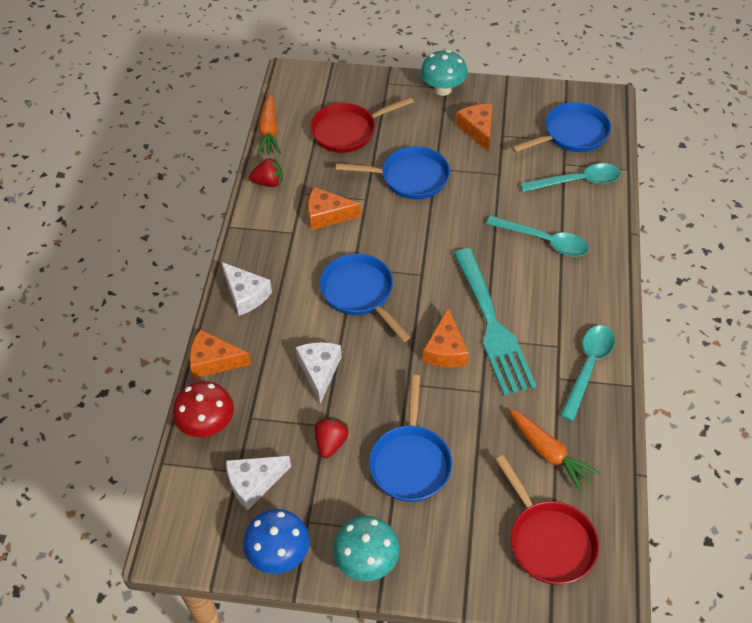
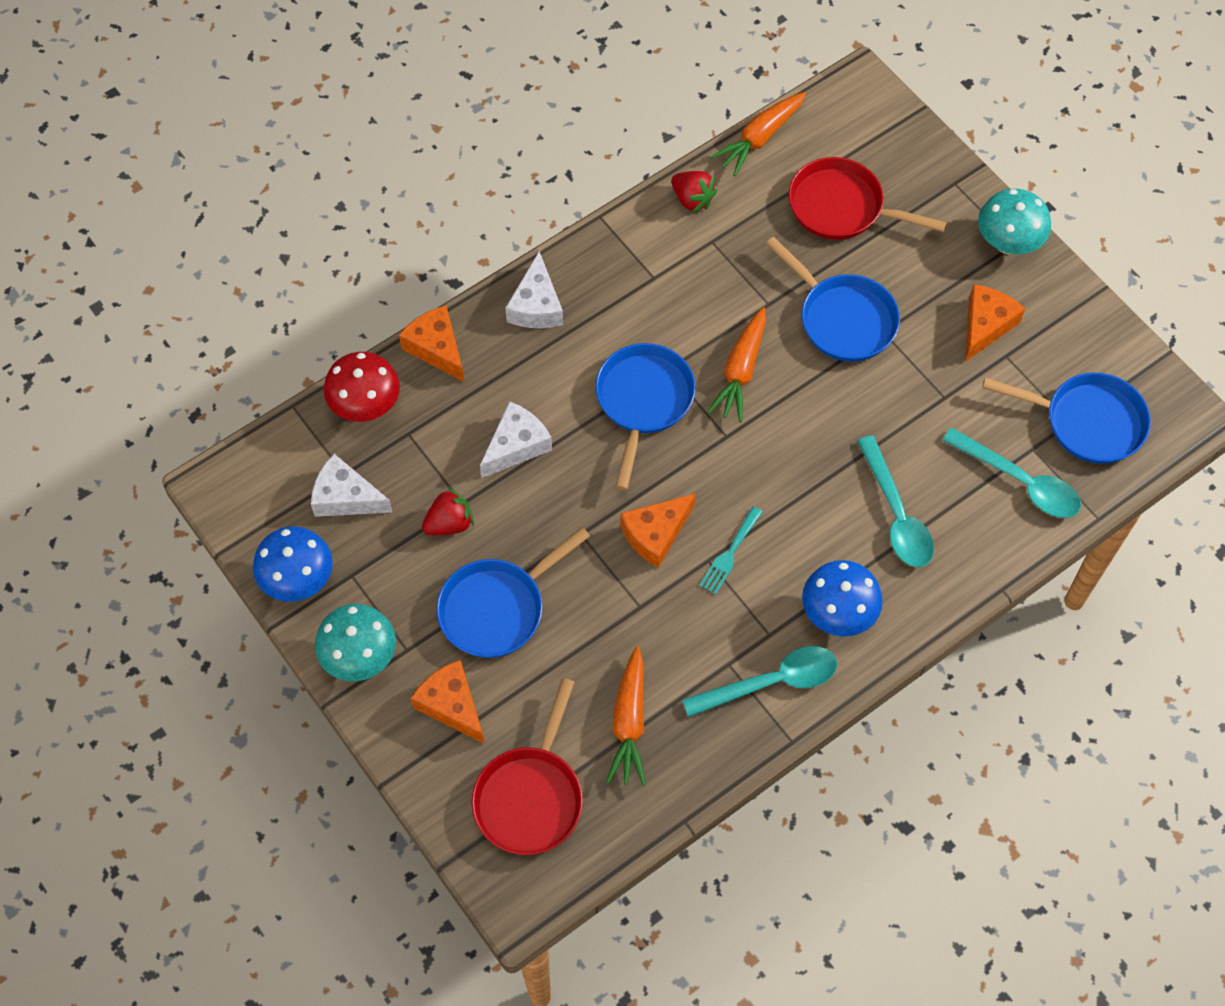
camera: 45 degrees right, 10 degrees up
orange cheese [308,187,361,230] -> orange cheese moved to [411,660,485,744]
turquoise fork [453,248,536,395] -> turquoise fork [699,507,762,594], size x0.42
none -> orange carrot [707,307,766,422]
none -> blue mushroom [802,560,883,637]

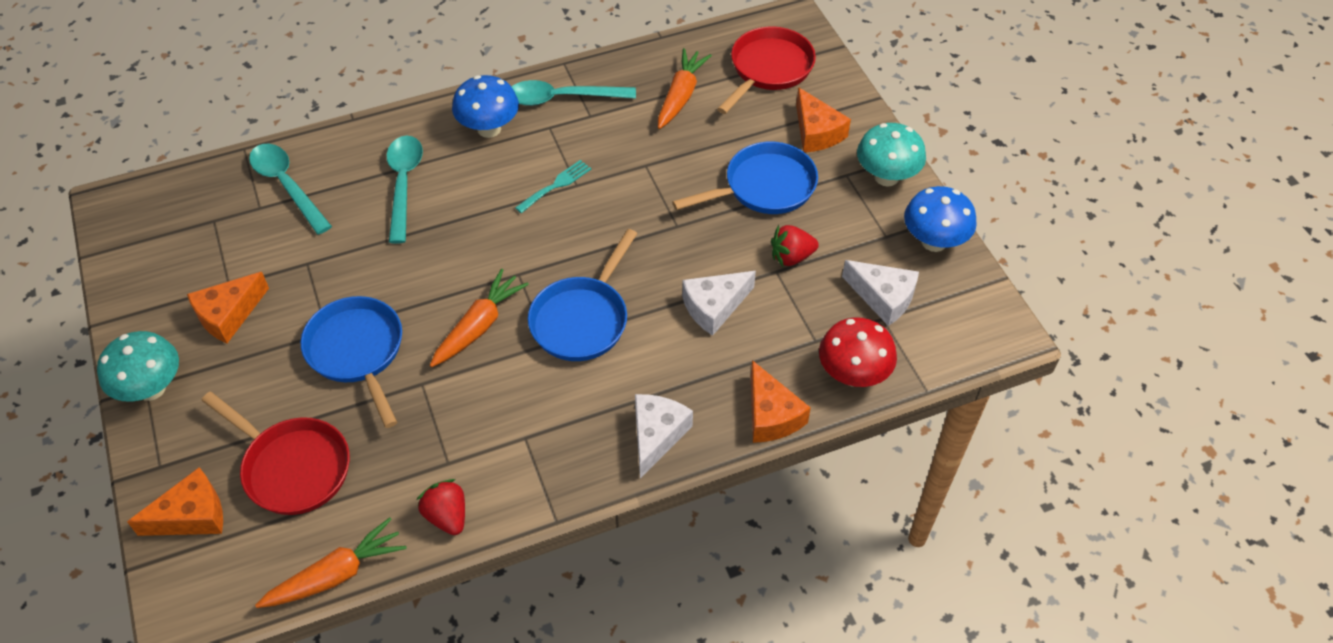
camera: 165 degrees left, 10 degrees down
orange cheese [621,493,696,568] -> orange cheese moved to [127,467,223,536]
blue pan [982,373,1151,464] -> none

